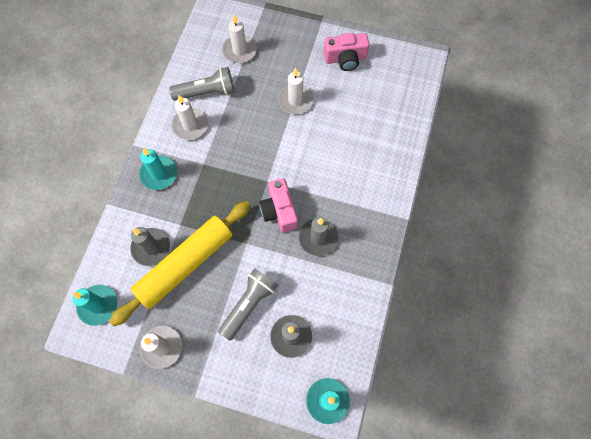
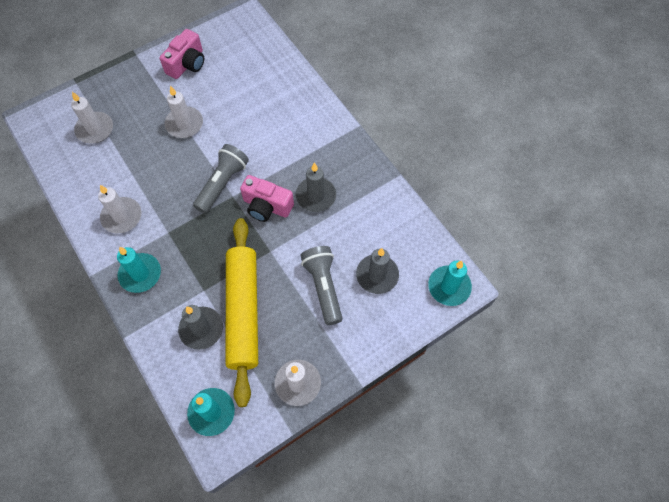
camera: 50 degrees left, 5 degrees down
grey flashlight [169,67,235,101] -> grey flashlight moved to [193,144,249,214]

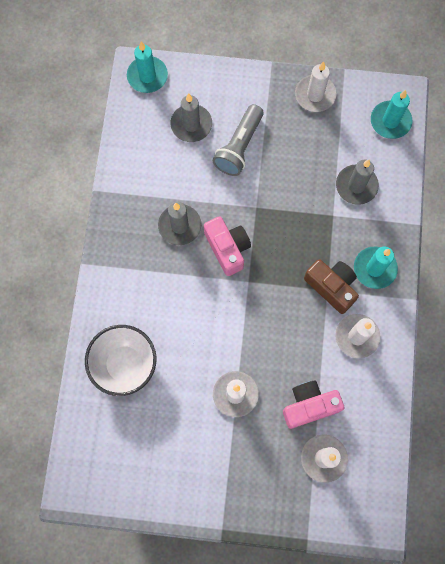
camera: 140 degrees left, 10 degrees up
pink camera [159,29,204,79] -> pink camera moved to [283,381,344,429]
grey flashlight [193,144,249,214] -> none
yellow rolling pin [226,218,258,407] -> none
none -> white bowl [85,325,156,396]
none -> brown camera [304,259,359,314]

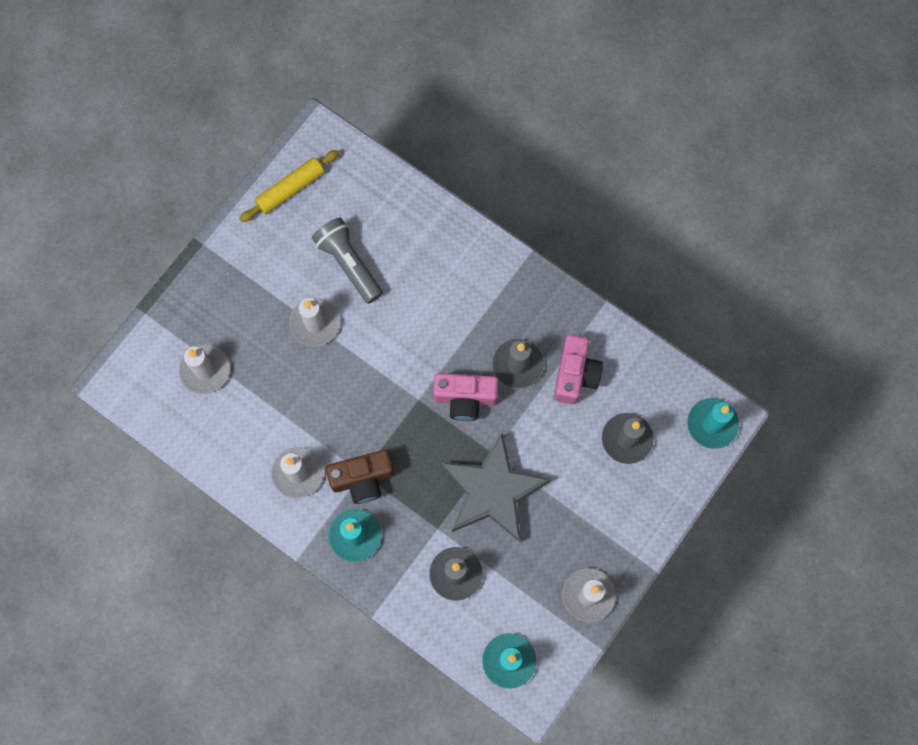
camera: 120 degrees right, 0 degrees up
white bowl [85,325,156,396] -> none
grey flashlight [212,104,264,176] -> grey flashlight moved to [312,218,383,304]
pink camera [283,381,344,429] -> pink camera moved to [554,335,603,404]
none -> yellow rolling pin [239,150,339,222]
none -> grey star [442,433,551,542]

